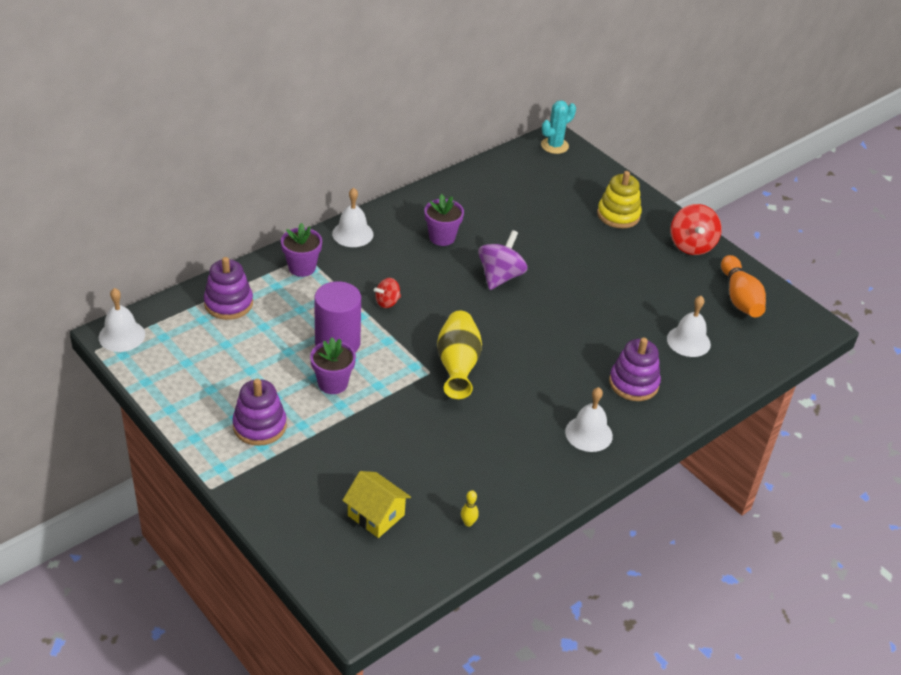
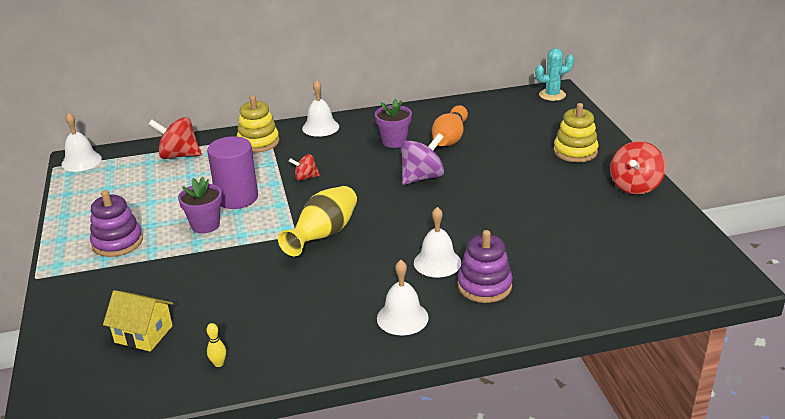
camera: 30 degrees right, 10 degrees down
purple stacking toy [204,257,253,320] -> red spinning top [148,117,202,159]
purple flower pot [281,223,322,277] -> yellow stacking toy [237,96,279,153]
yellow house [342,471,411,538] -> yellow house turned 45 degrees counterclockwise [103,290,173,352]
white bell [667,296,711,357] -> white bell moved to [414,207,461,278]
orange bowling pin [721,255,766,317] -> orange bowling pin moved to [432,105,468,146]

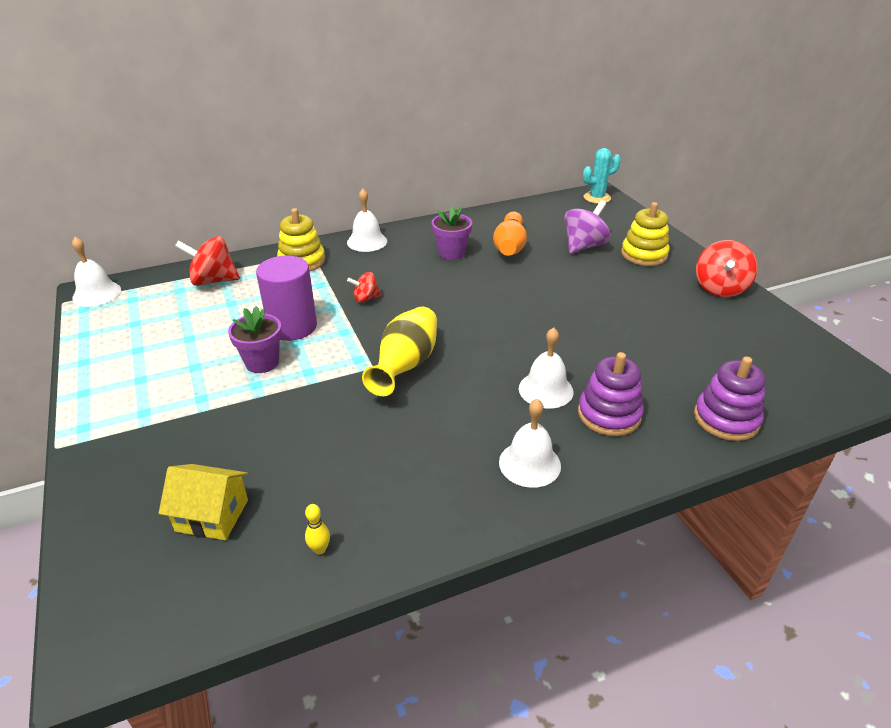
camera: 10 degrees left, 5 degrees up
purple stacking toy [90,190,143,257] -> purple stacking toy moved to [694,356,766,441]
purple spinning top [401,133,444,185] -> purple spinning top moved to [564,200,611,254]

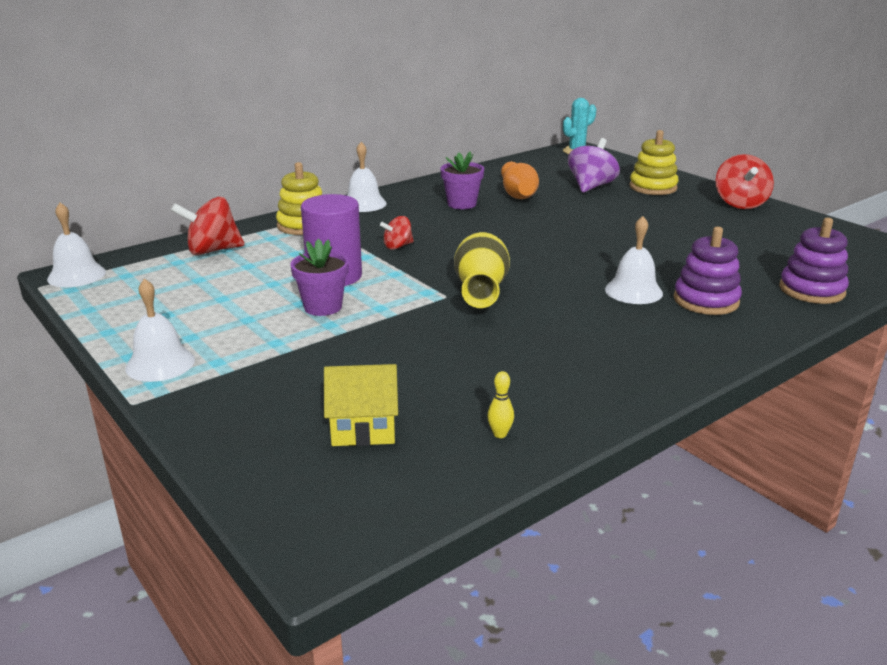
camera: 15 degrees left, 10 degrees down
white bell [499,399,561,488] -> white bell moved to [125,278,195,382]

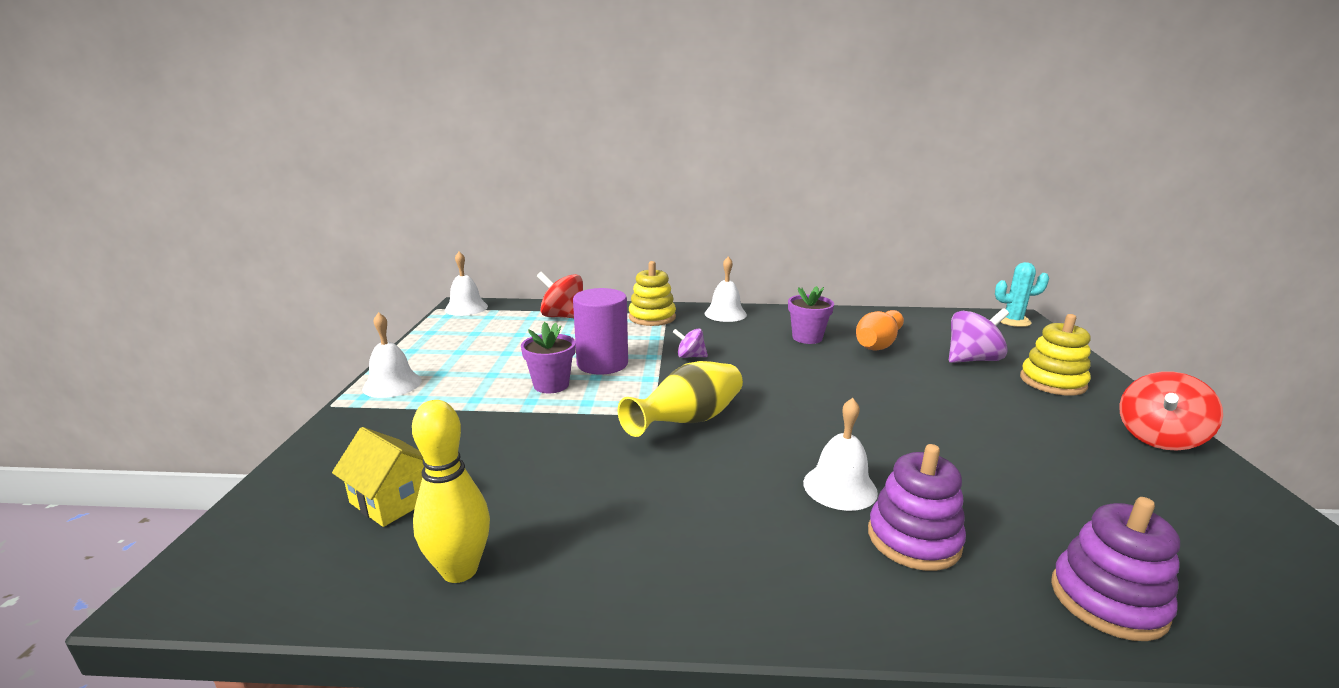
camera: 40 degrees right, 5 degrees down
red spinning top [380,216,414,250] -> purple spinning top [673,328,708,358]
yellow bowling pin [487,371,514,438] -> yellow bowling pin [412,400,490,583], size x2.31

